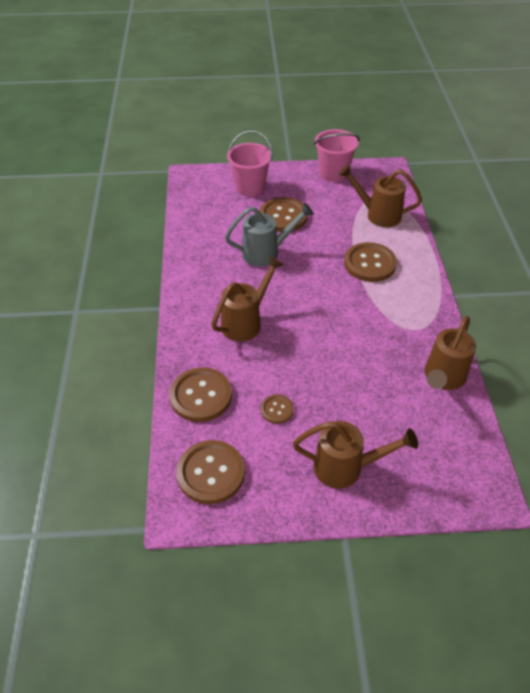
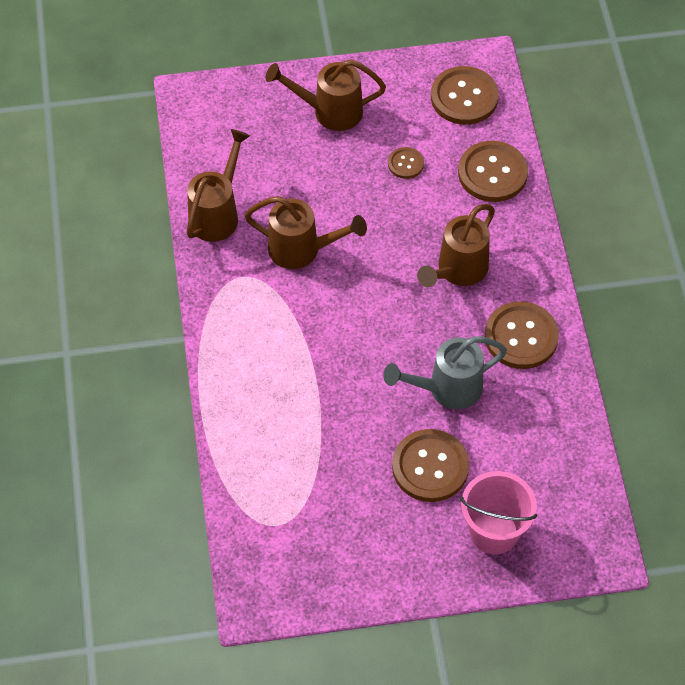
camera: 175 degrees right, 10 degrees up
pink bucket [314,129,360,182] -> none
brown watering can [339,164,422,227] -> brown watering can moved to [244,196,367,269]
brown button [344,242,397,282] -> brown button moved to [485,301,559,369]

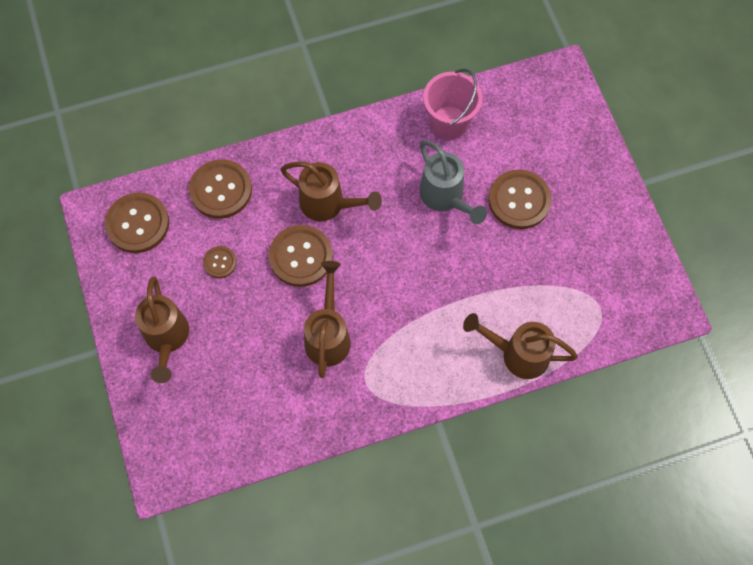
camera: 100 degrees left, 10 degrees up
brown watering can [187,129,250,242] -> brown watering can moved to [463,313,578,379]
pink bucket [460,471,538,555] -> pink bucket moved to [423,69,483,139]
brown button [485,301,559,369] -> brown button moved to [269,225,333,287]

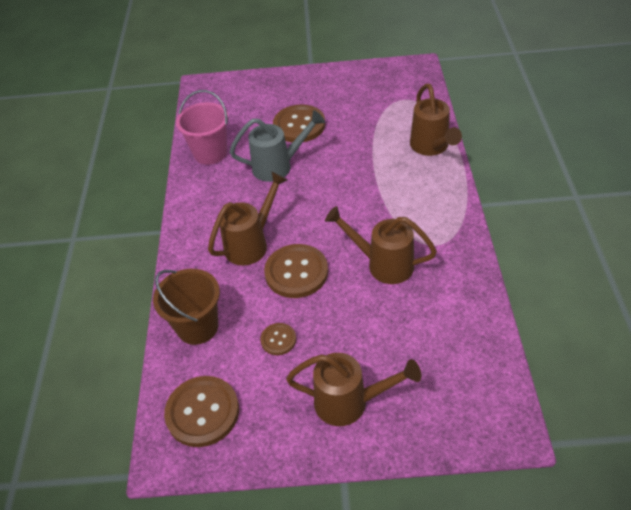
camera: 70 degrees left, 20 degrees down
brown button [189,159,252,219] -> brown bucket [153,269,220,345]
brown watering can [463,313,578,379] -> brown watering can turned 45 degrees counterclockwise [410,84,462,156]

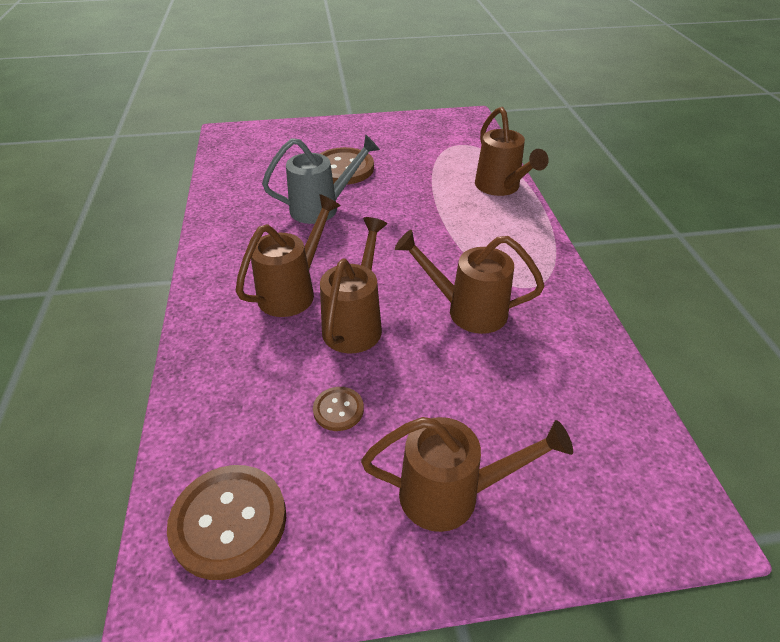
camera: 10 degrees left, 5 degrees down
brown bucket [153,269,220,345] -> none
pink bucket [176,90,228,165] -> none
brown button [264,244,328,298] -> brown watering can [320,217,387,354]

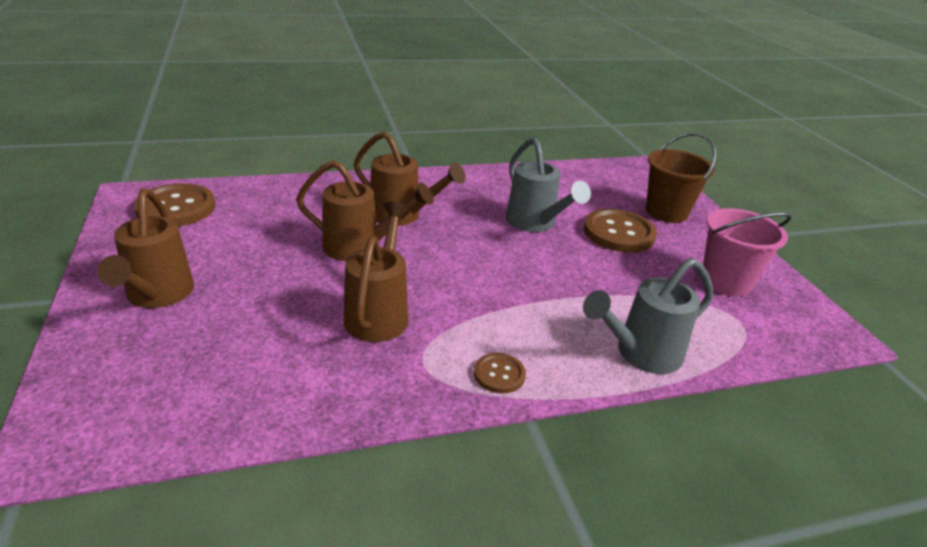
camera: 80 degrees right, 10 degrees down
brown button [313,387,364,431] -> brown button moved to [474,353,526,393]
brown watering can [475,107,549,196] -> grey watering can [583,258,713,374]
none -> brown bucket [646,133,716,223]
none -> pink bucket [701,208,792,297]

